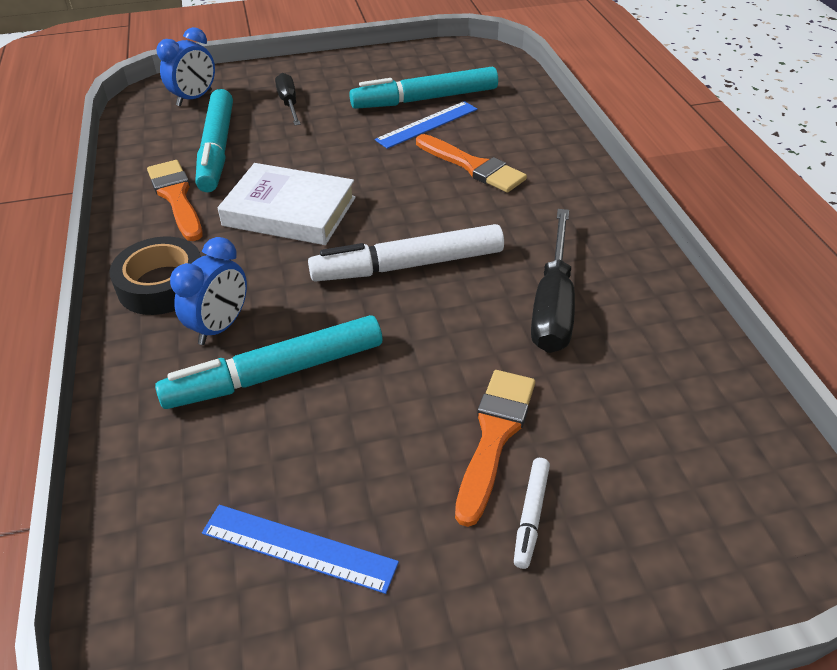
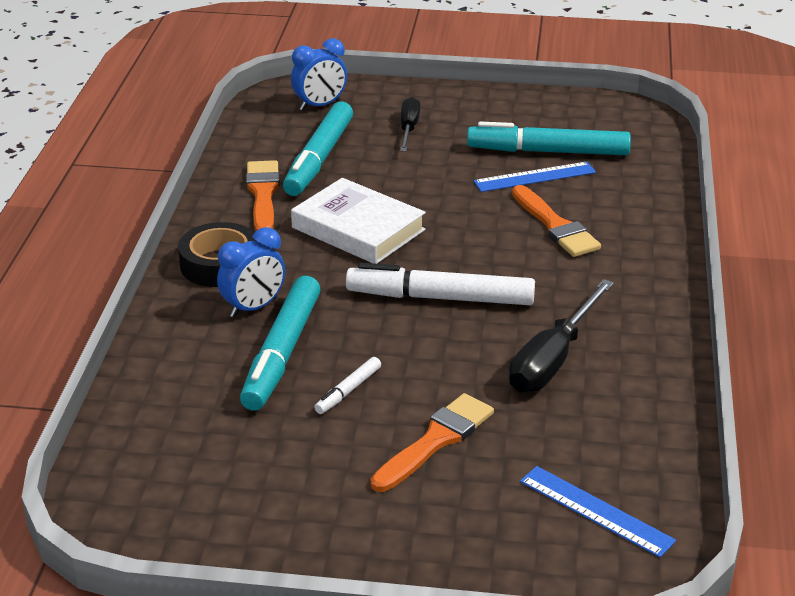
camera: 20 degrees right, 10 degrees down
turquoise marker [155,315,383,409] -> turquoise marker turned 75 degrees counterclockwise [240,276,321,411]
blue ruler [202,505,399,594] -> blue ruler moved to [520,466,676,557]
white marker [514,458,550,569] -> white marker moved to [314,357,381,414]

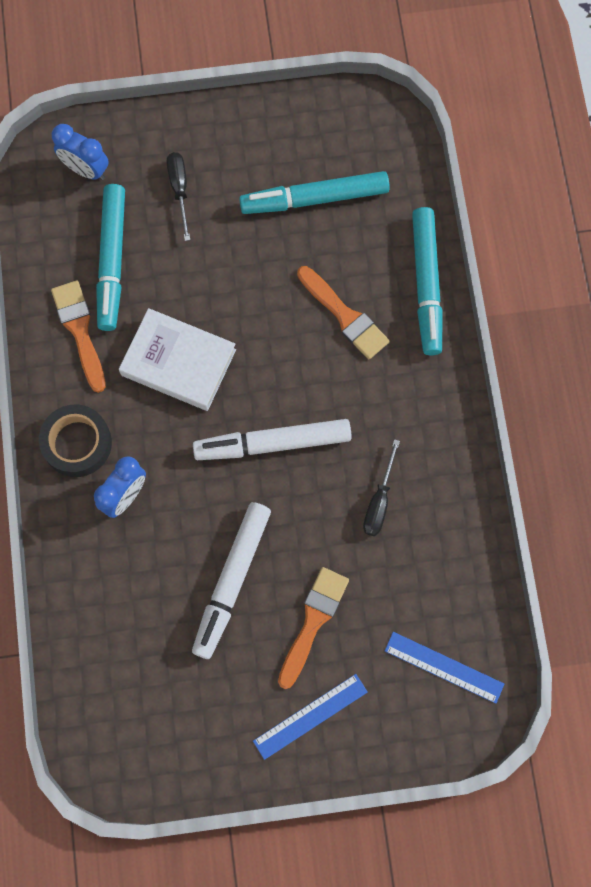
camera: 15 degrees left, 40 degrees up
turquoise marker [240,276,321,411] -> turquoise marker moved to [412,207,443,356]
blue clock [291,38,347,111] -> blue clock turned 75 degrees clockwise [52,124,109,180]
white marker [314,357,381,414] -> white marker [192,502,271,659], size x2.16
blue ruler [474,162,596,192] -> blue ruler moved to [253,674,368,760]
black screwdriver [509,279,614,393] -> black screwdriver [363,439,400,536], size x0.63

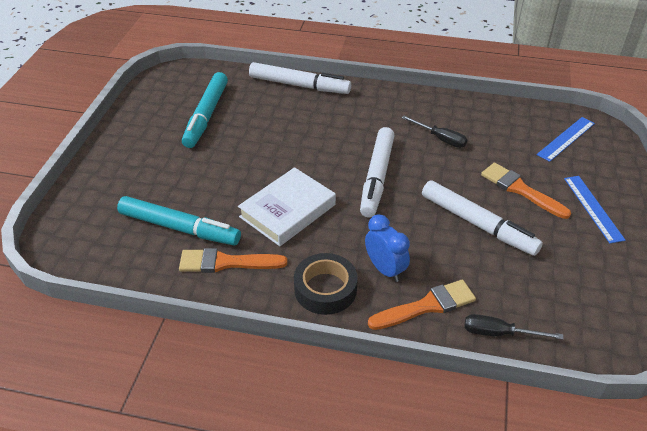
camera: 70 degrees left, 30 degrees down
blue clock [52,124,109,180] -> none
black screwdriver [167,152,190,241] -> black screwdriver moved to [464,314,564,339]
orange brush [297,266,390,359] -> orange brush moved to [368,280,476,330]
turquoise marker [412,207,443,356] -> white marker [249,62,351,94]

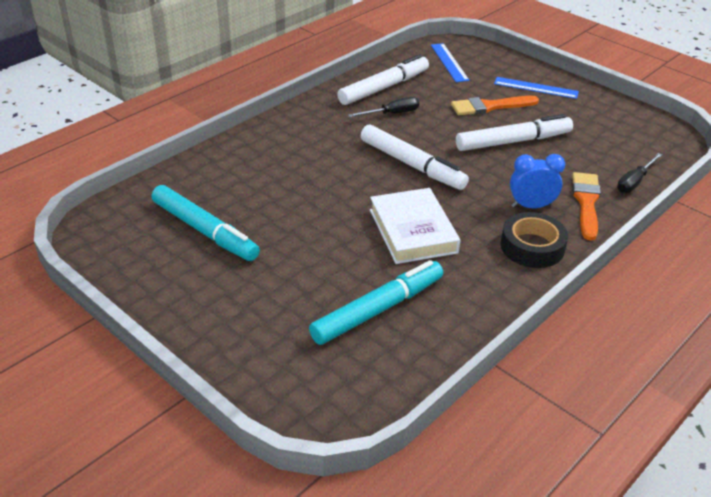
camera: 60 degrees left, 5 degrees down
orange brush [179,248,287,273] -> none
white marker [249,62,351,94] -> white marker moved to [337,54,429,105]

